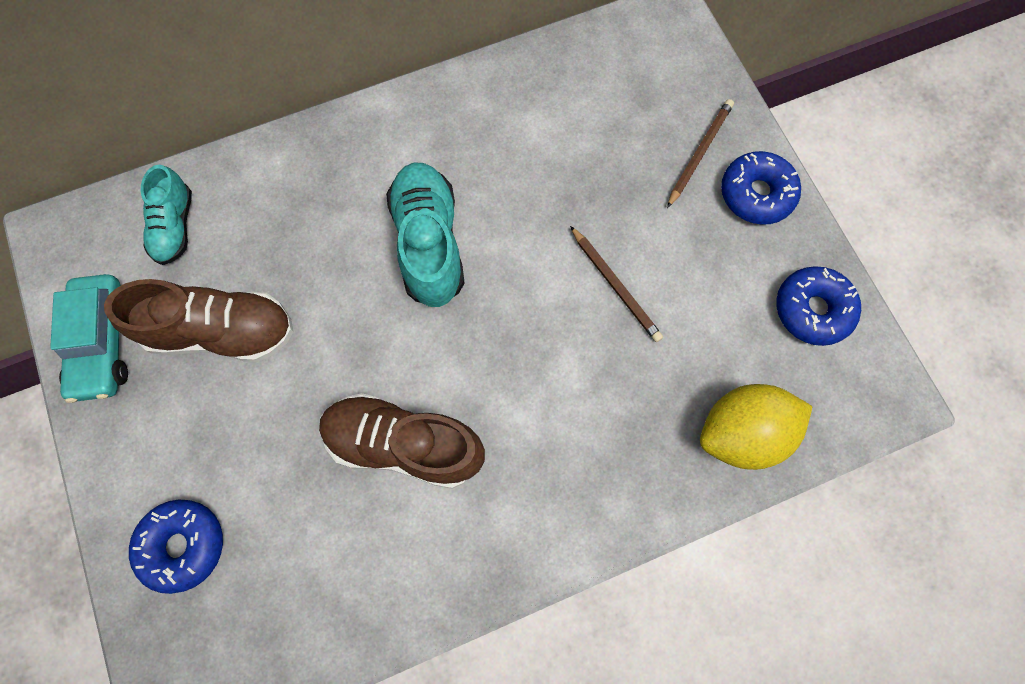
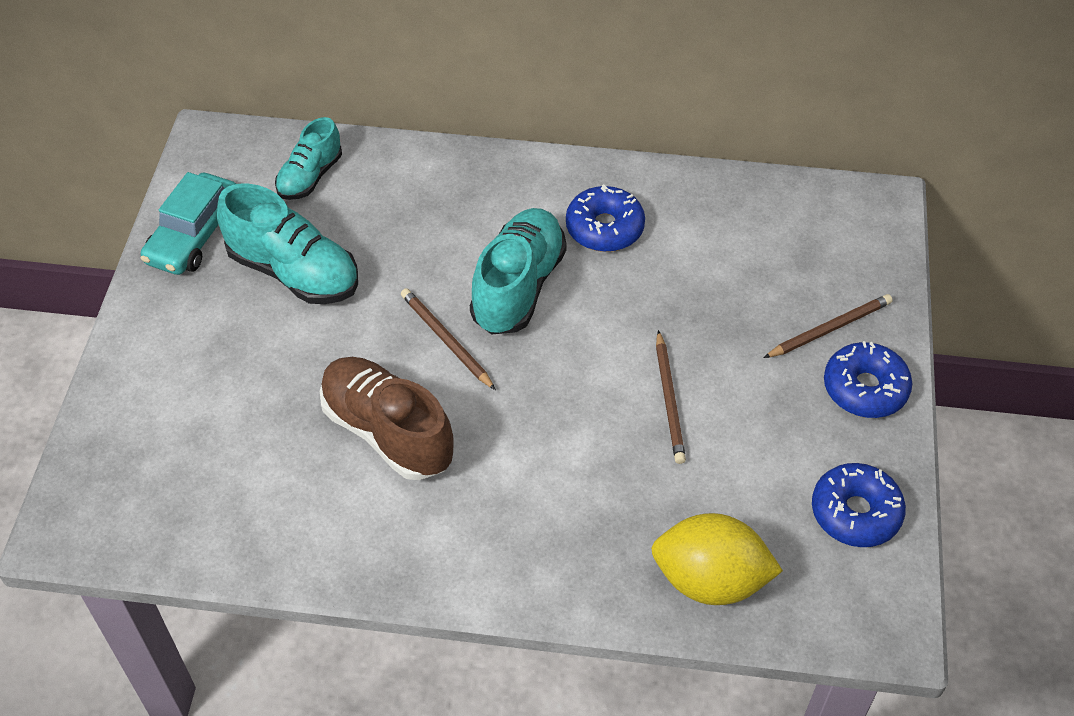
camera: 30 degrees right, 20 degrees down
brown shoe [104,279,293,362] -> turquoise shoe [217,183,358,304]
blue donut [129,500,223,594] -> blue donut moved to [566,184,645,252]
none -> brown pencil [401,288,496,390]

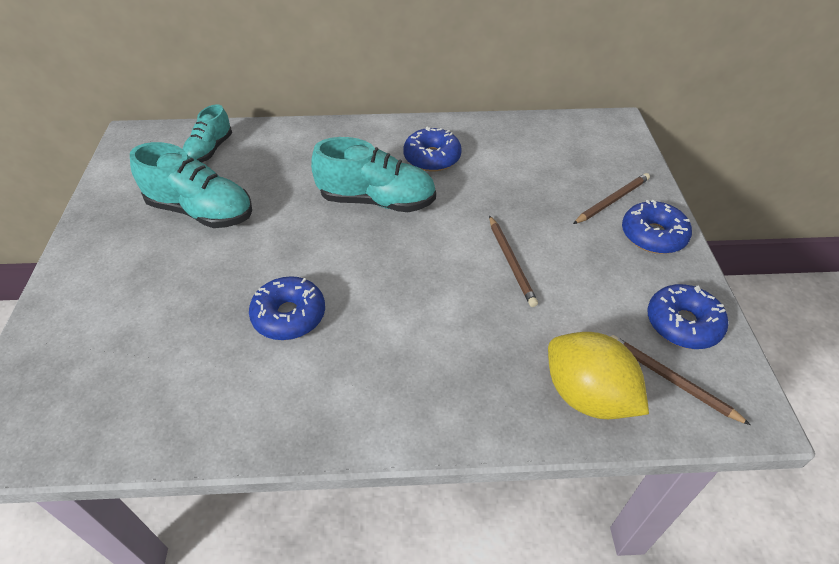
camera: 10 degrees left, 5 degrees down
turquoise car [140,172,236,275] -> none
brown shoe [320,357,454,480] -> blue donut [249,276,325,340]
brown pencil [401,288,496,390] -> brown pencil moved to [610,335,751,425]
turquoise shoe [470,208,567,335] -> turquoise shoe turned 90 degrees clockwise [311,137,436,212]
yellow lemon [651,513,783,605] -> yellow lemon turned 45 degrees clockwise [548,332,649,419]

